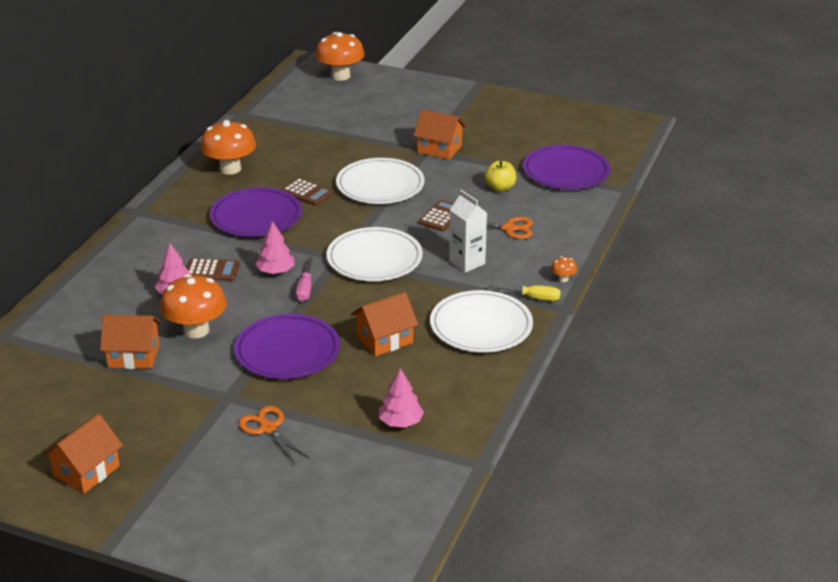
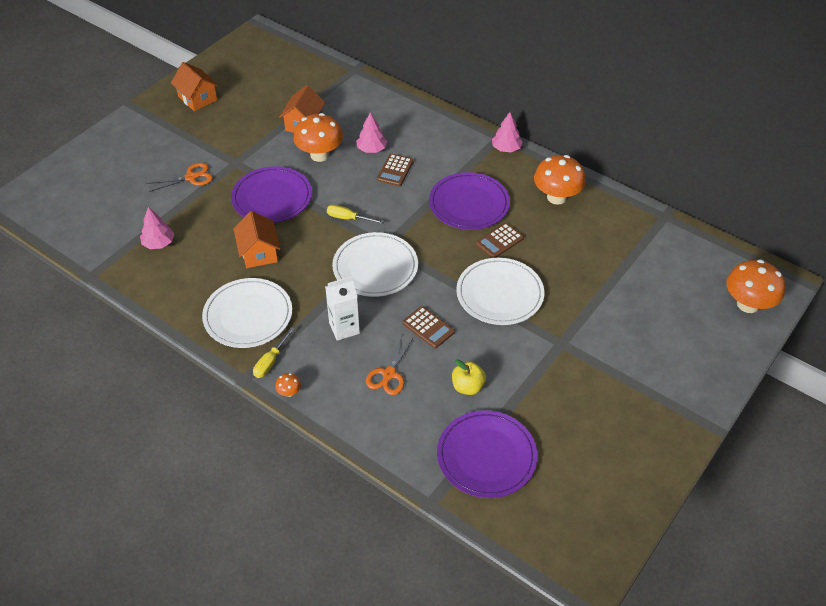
camera: 105 degrees right, 15 degrees up
pink tree [256,221,295,274] -> pink tree moved to [492,112,523,152]
pink screwdriver [296,257,313,302] -> yellow screwdriver [327,205,384,224]
orange house [413,109,466,160] -> none

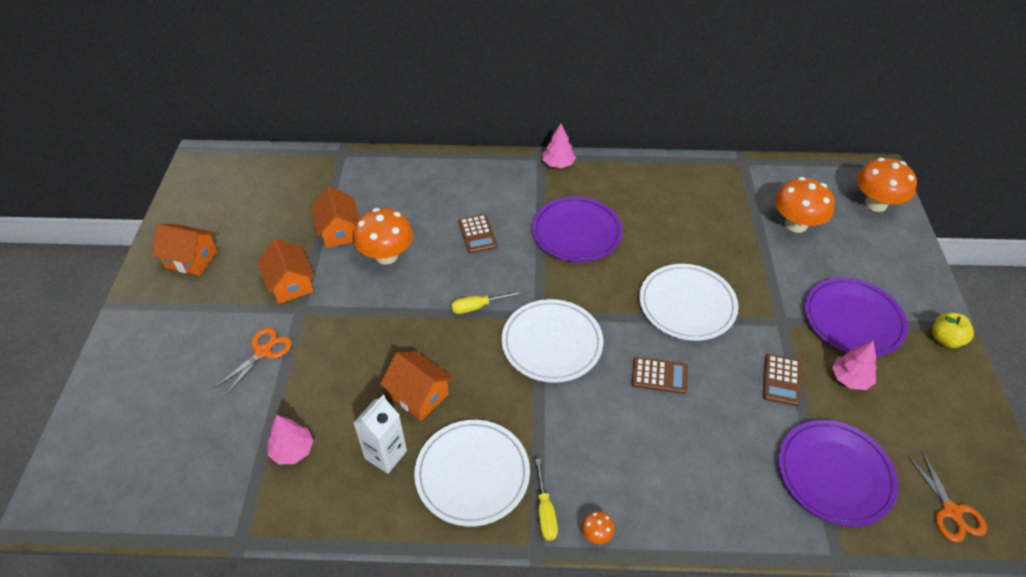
camera: 35 degrees left, 0 degrees up
purple plate [231,166,312,223] -> purple plate moved to [804,278,908,357]
white carton [325,276,360,341] -> white carton moved to [354,395,407,474]
pink tree [356,112,387,153] -> pink tree moved to [832,341,877,390]
orange scissors [366,334,414,395] -> orange scissors moved to [907,451,987,542]
yellow apple [452,360,486,395] -> yellow apple moved to [932,313,974,348]
brown calculator [476,223,524,258] -> brown calculator moved to [763,354,801,406]
orange mushroom [534,155,586,205] -> orange mushroom moved to [775,177,835,233]
none -> orange house [257,239,315,304]

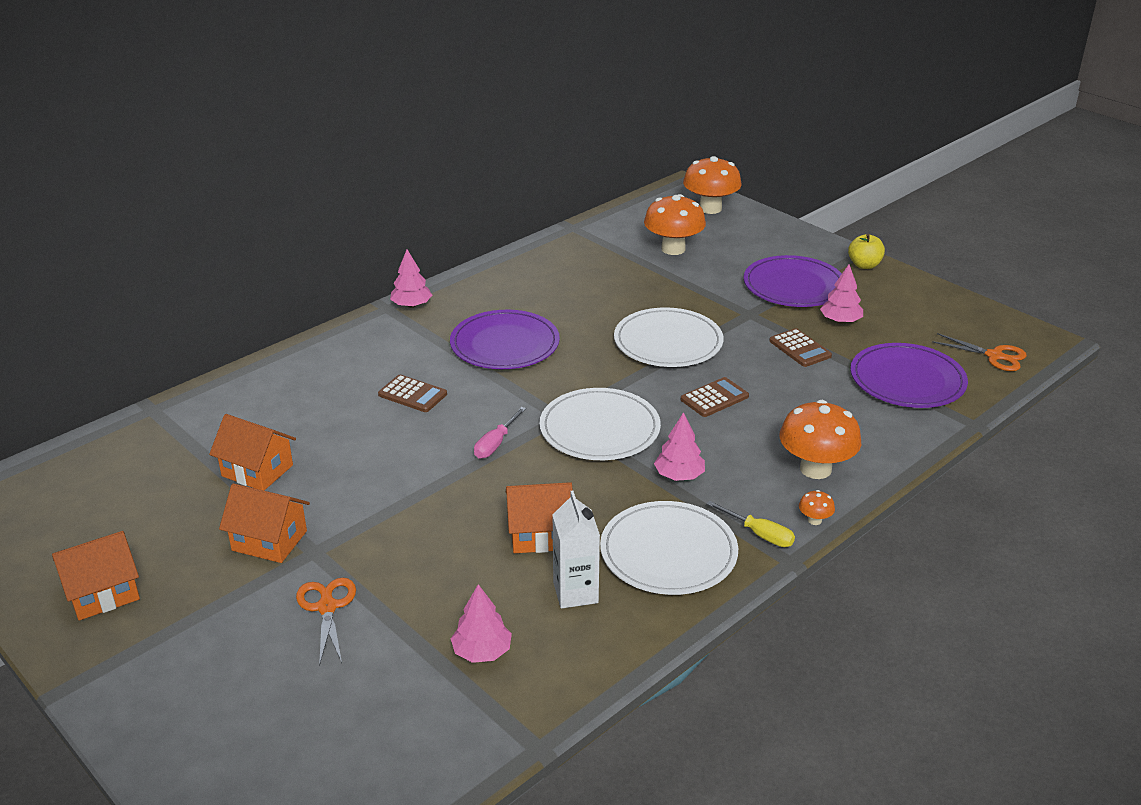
camera: 45 degrees left, 15 degrees down
orange mushroom [353,208,413,265] -> orange mushroom moved to [779,400,861,479]
yellow screwdriver [451,291,521,314] -> pink screwdriver [474,407,526,459]
none -> pink tree [654,412,705,481]

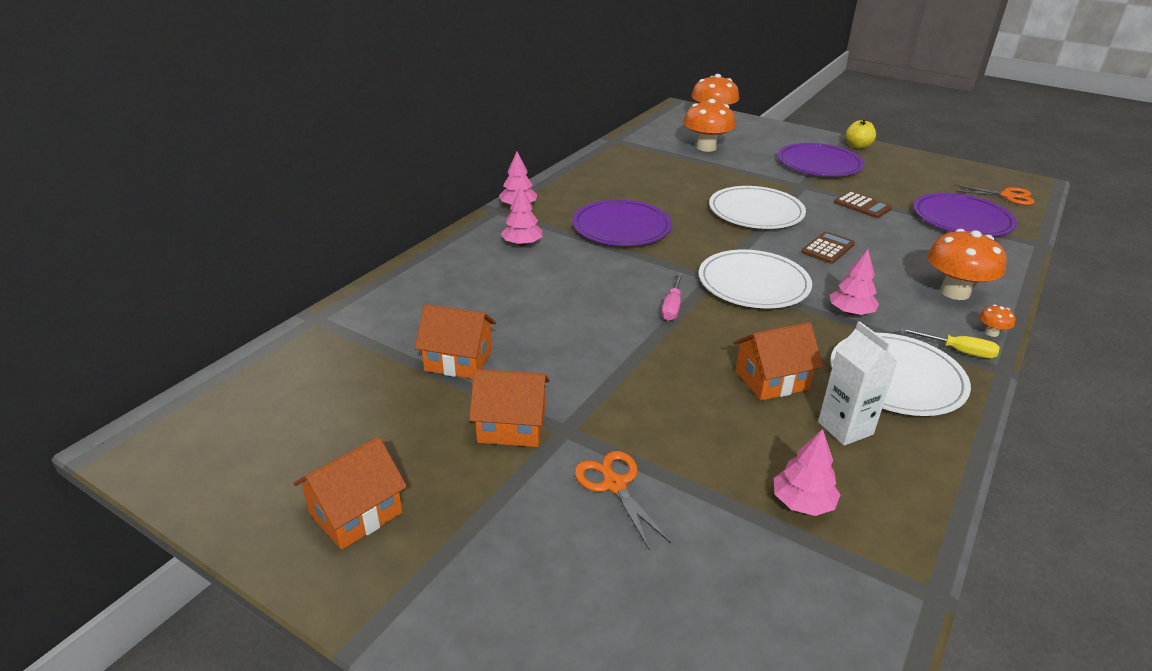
camera: 15 degrees left, 0 degrees up
brown calculator [378,375,447,412] -> none
pink tree [820,265,863,324] -> pink tree moved to [501,186,542,246]

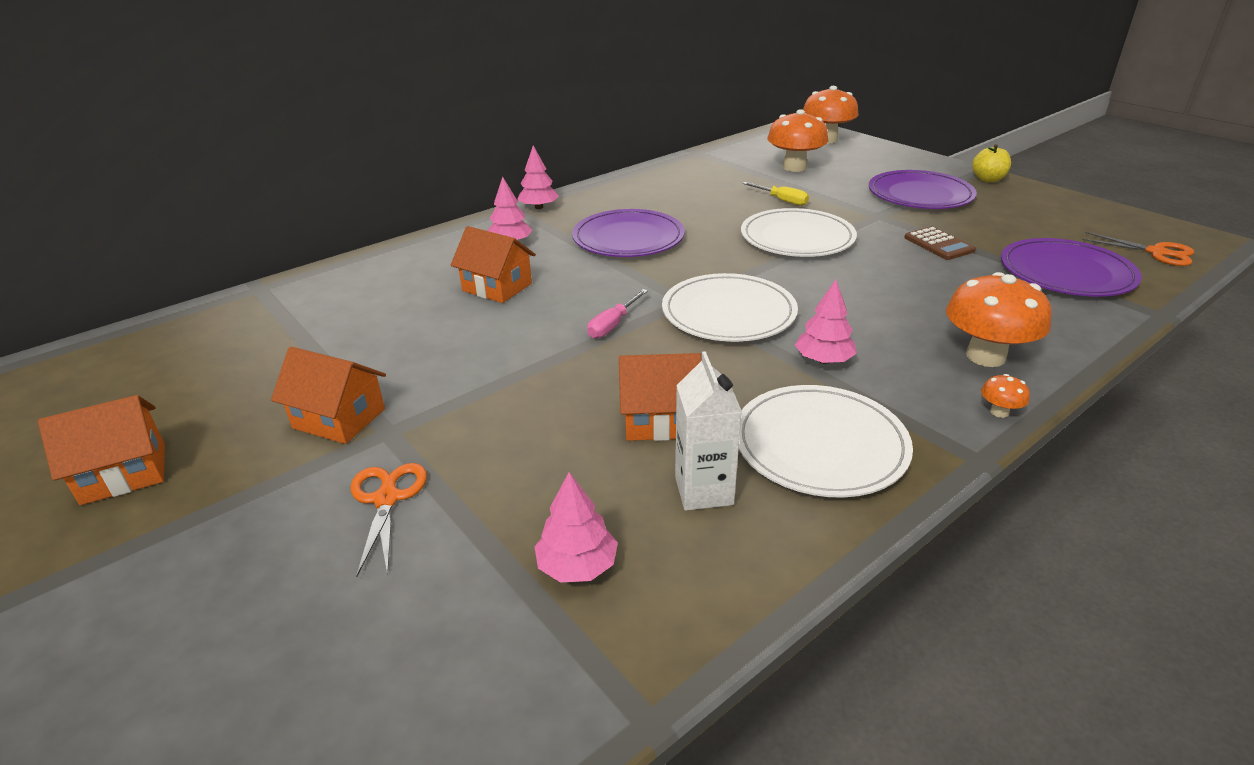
camera: 20 degrees right, 0 degrees up
orange house [415,304,496,379] -> orange house moved to [451,226,536,303]
brown calculator [801,231,855,264] -> none
yellow screwdriver [900,328,1000,358] -> yellow screwdriver moved to [742,182,809,206]

